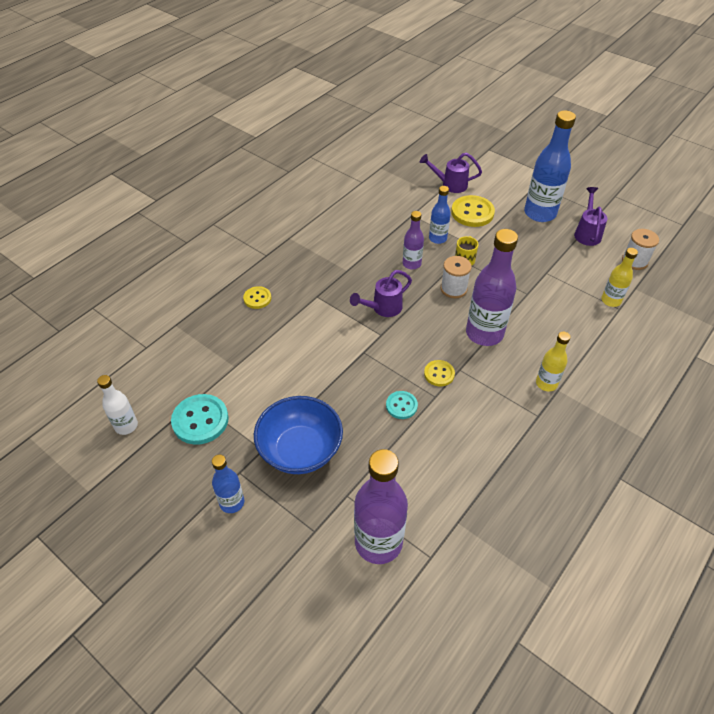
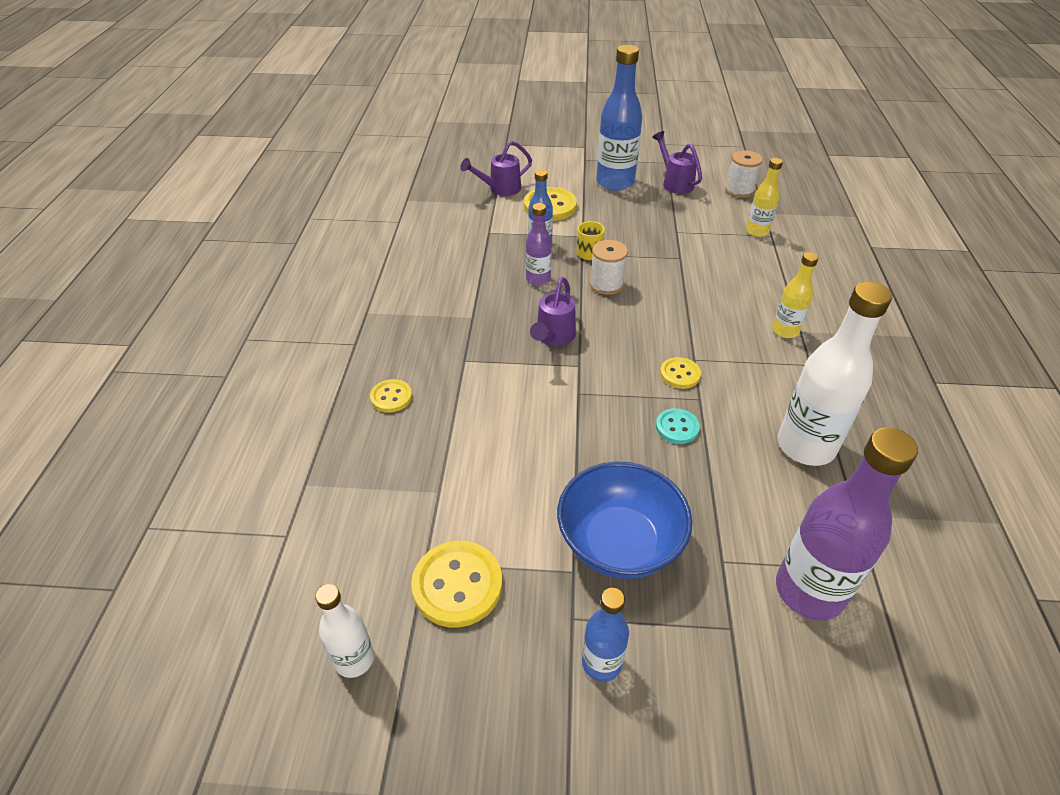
camera: 35 degrees left, 5 degrees down
turquoise button [171,394,229,445] -> yellow button [411,541,502,628]
purple bottle [466,229,518,346] -> none
none -> white bottle [778,281,892,466]

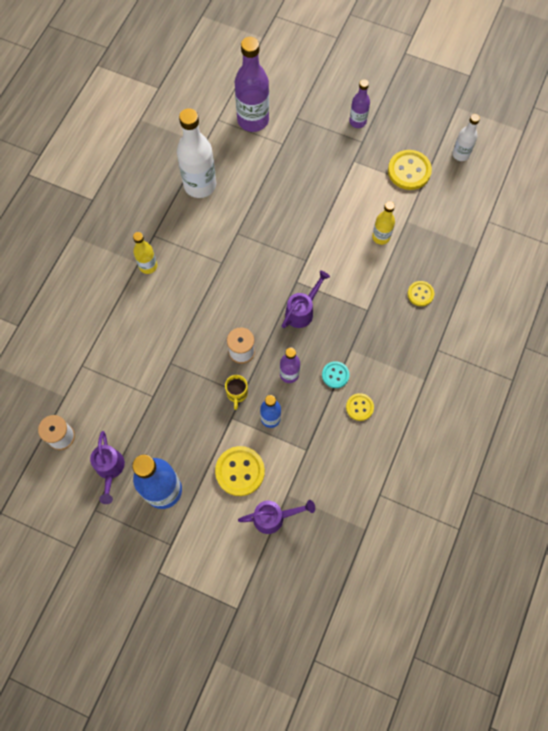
camera: 160 degrees left, 25 degrees up
blue bowl [557,462,692,579] -> none
blue bottle [582,588,629,682] -> purple bottle [349,79,370,128]
turquoise button [656,408,700,444] -> turquoise button moved to [322,361,349,388]
yellow button [660,357,701,389] -> yellow button moved to [346,393,374,421]
yellow bottle [746,158,783,237] -> yellow bottle moved to [372,201,395,245]

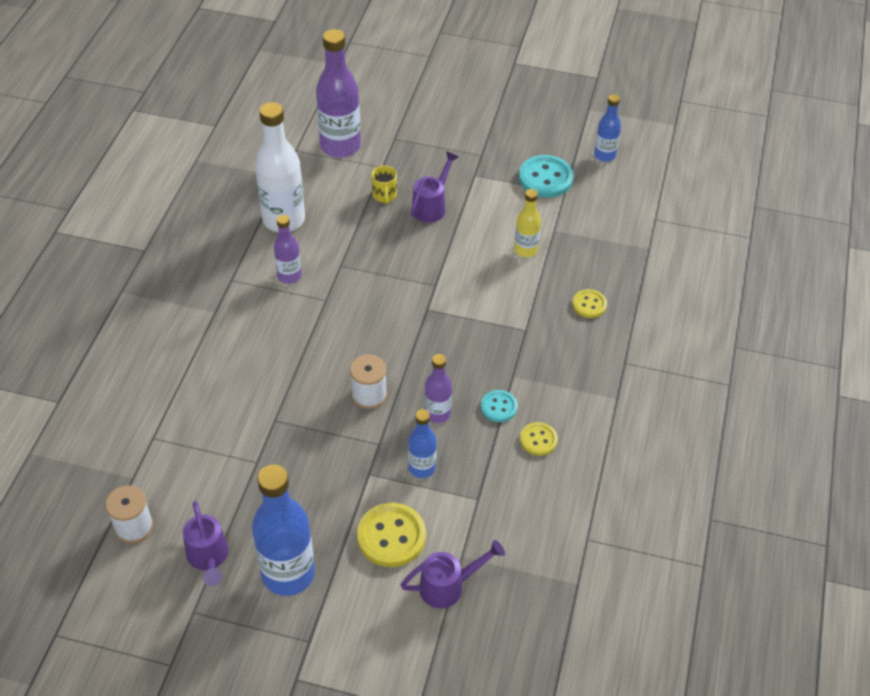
camera: 10 degrees left, 20 degrees down
yellow bottle [133,232,157,274] -> none
yellow mug [225,375,248,410] -> yellow mug moved to [371,166,397,204]
purple watering can [282,270,330,328] -> purple watering can moved to [411,151,459,223]
purple bottle [349,79,370,128] -> purple bottle moved to [274,215,302,284]
yellow button [388,150,432,190] -> turquoise button [519,155,574,198]
white bottle [452,114,480,161] -> blue bottle [594,94,621,162]

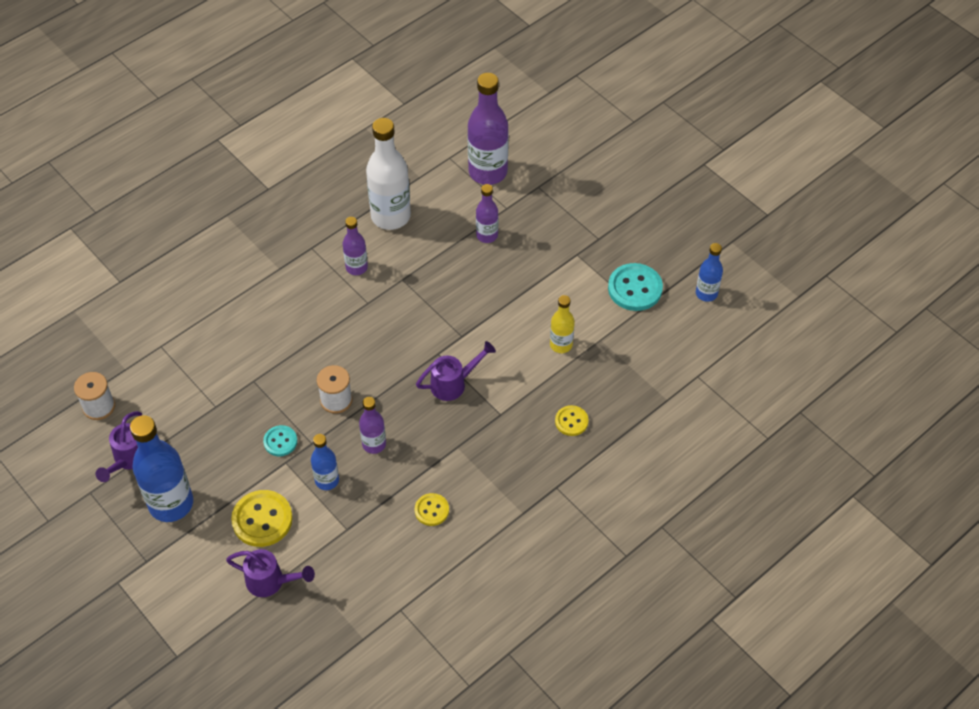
camera: 35 degrees right, 5 degrees up
yellow mug [371,166,397,204] -> purple bottle [476,184,498,243]
purple watering can [411,151,459,223] -> purple watering can moved to [416,341,496,401]
turquoise button [481,390,518,422] -> turquoise button moved to [263,425,297,456]

